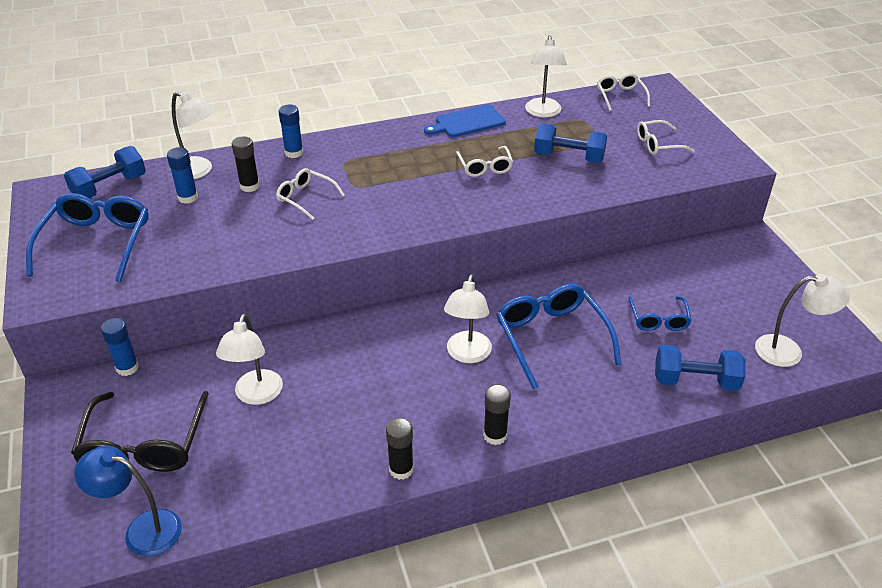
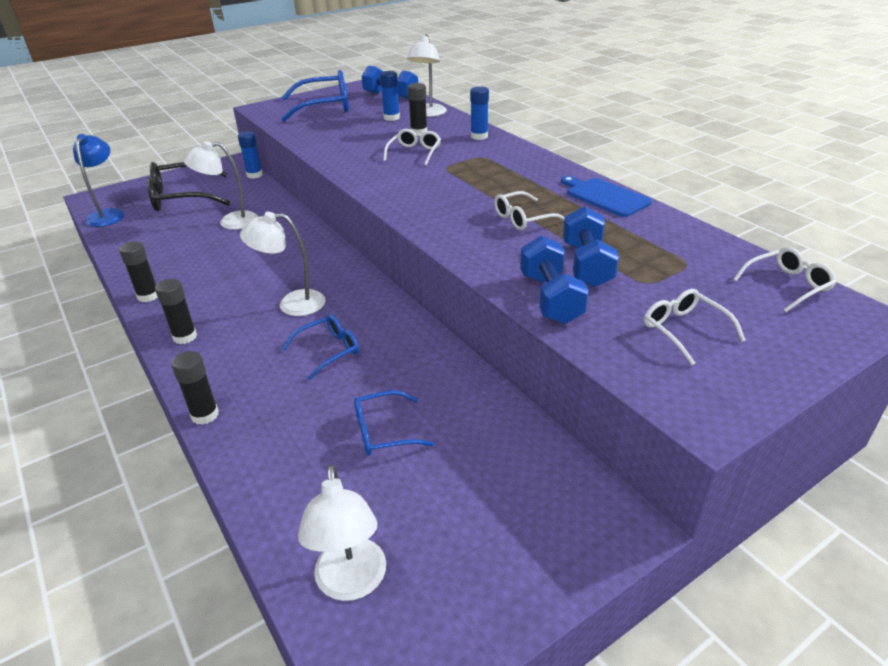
camera: 75 degrees right, 5 degrees down
blue glasses [496,284,621,390] -> blue glasses [282,315,359,380], size x0.56
white lamp [525,35,567,117] -> none
blue dumbbell [655,345,745,391] -> blue dumbbell moved to [520,235,589,324]
none -> black glue stick [171,351,219,425]

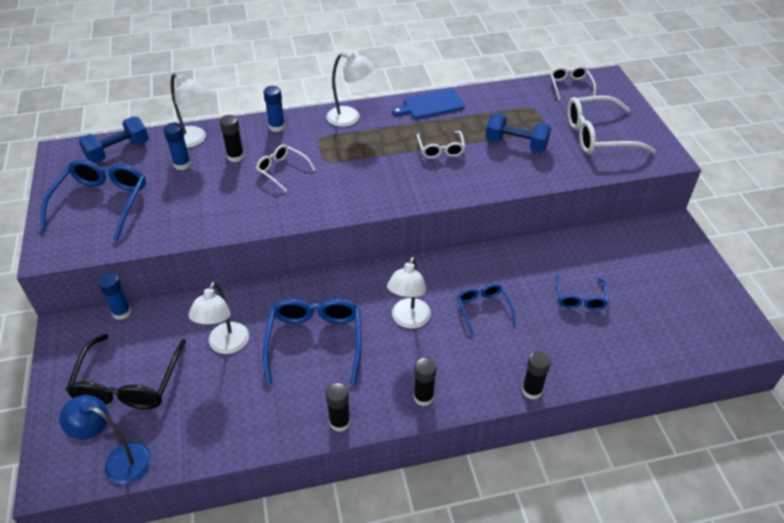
camera: 70 degrees left, 10 degrees up
white lamp [298,465,386,601] -> white lamp moved to [327,52,374,127]
blue dumbbell [520,235,589,324] -> none
white glasses [644,289,746,365] -> white glasses [567,96,656,154], size x1.78
none -> blue glasses [263,299,361,385]

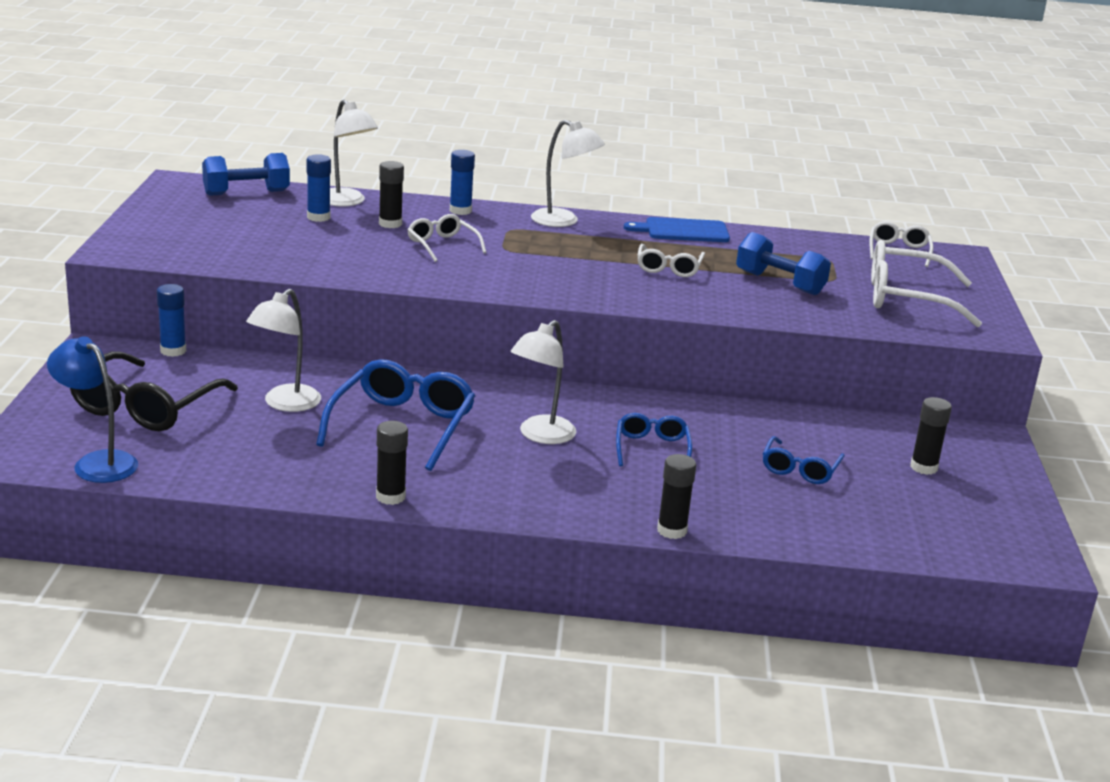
camera: 15 degrees right, 20 degrees down
blue glasses [41,159,146,241] -> none
black glue stick [414,357,437,406] -> black glue stick moved to [910,397,952,475]

